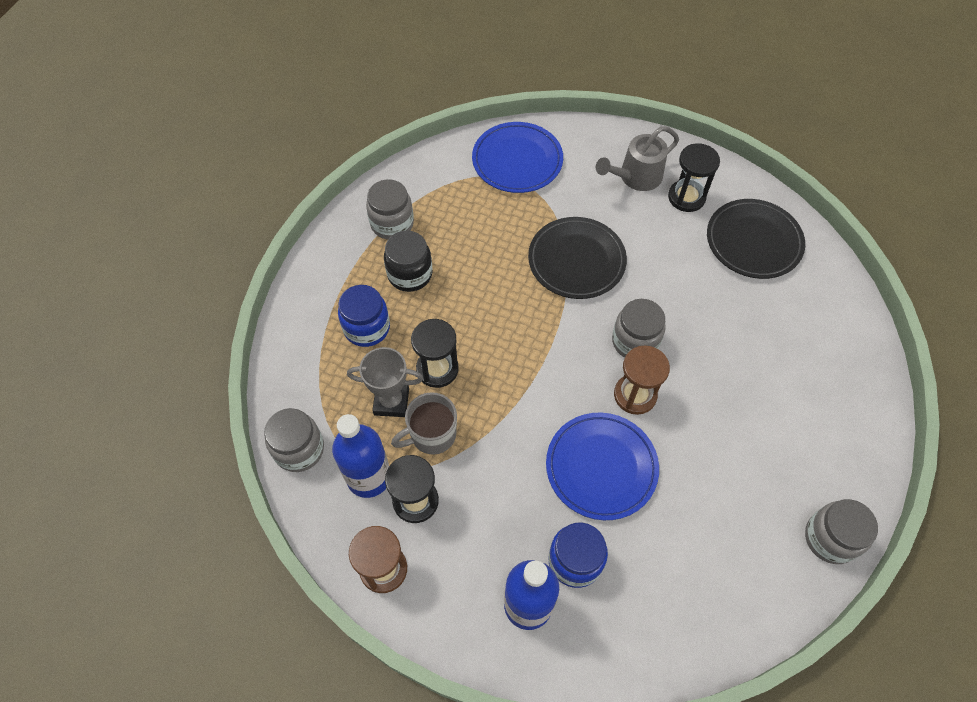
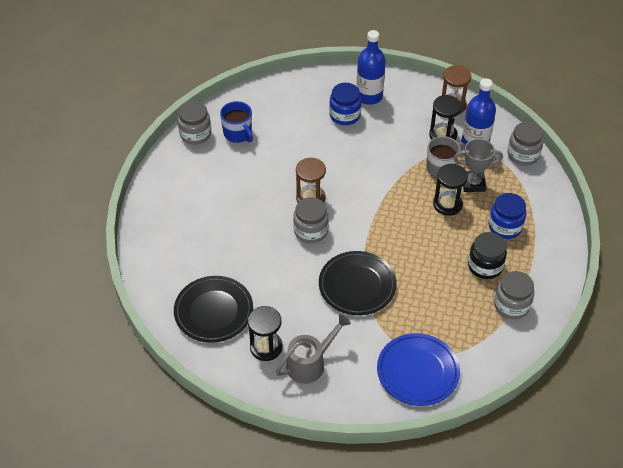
camera: 175 degrees right, 10 degrees down
blue plate [546,413,659,520] -> none
none -> blue mug [220,101,253,143]

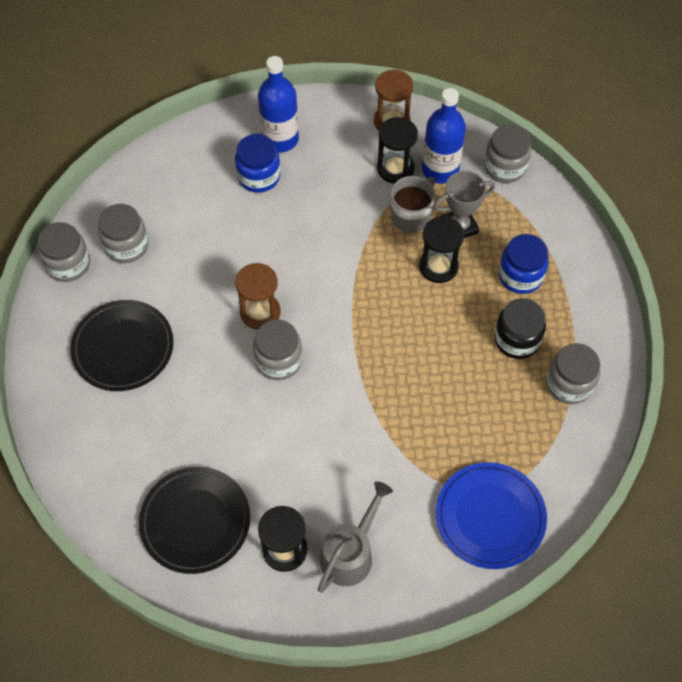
camera: 20 degrees left, 10 degrees up
blue mug [220,101,253,143] -> grey jar [98,204,149,263]
black plate [319,251,397,315] -> black plate moved to [70,300,174,391]

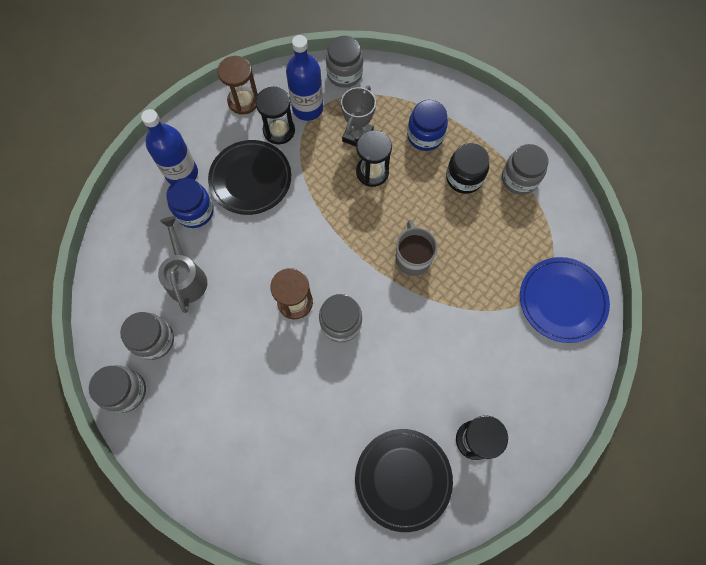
camera: 45 degrees left, 10 degrees up
black plate [70,300,174,391] -> black plate moved to [208,140,291,215]
grey watering can [318,481,393,593] -> grey watering can moved to [158,216,207,313]
grey mug [391,176,435,233] -> grey mug moved to [396,220,438,276]

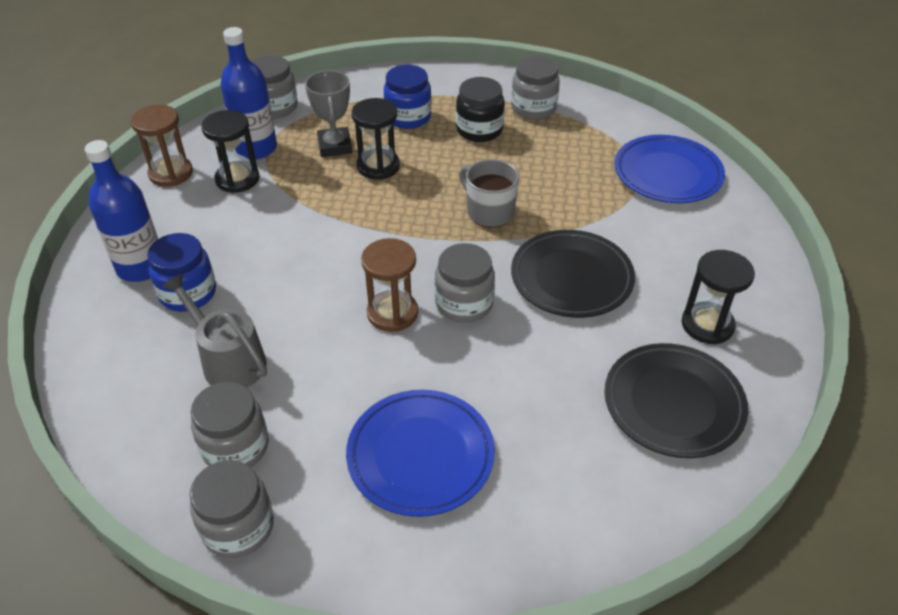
camera: 35 degrees left, 25 degrees down
black plate [208,140,291,215] -> black plate moved to [511,230,635,318]
none -> blue plate [346,390,495,517]

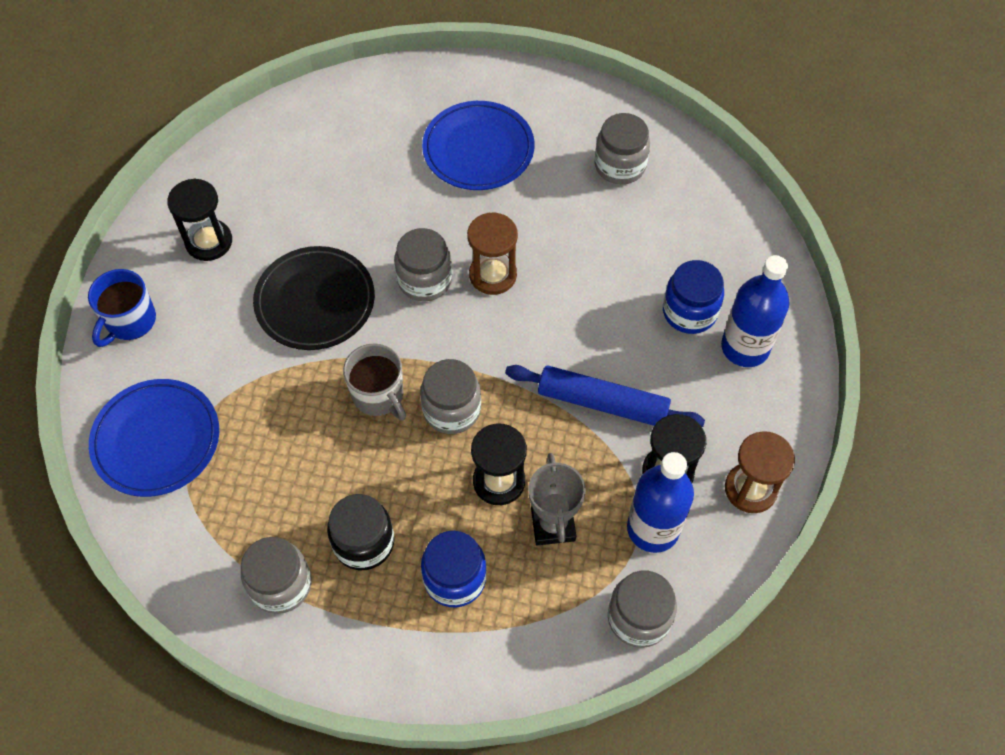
camera: 175 degrees left, 15 degrees up
grey watering can [162,273,267,388] -> none
grey jar [190,460,274,558] -> grey jar moved to [420,359,481,434]
black plate [604,343,748,458] -> none
none -> blue mug [88,269,156,347]
none -> blue rolling pin [505,365,705,427]

